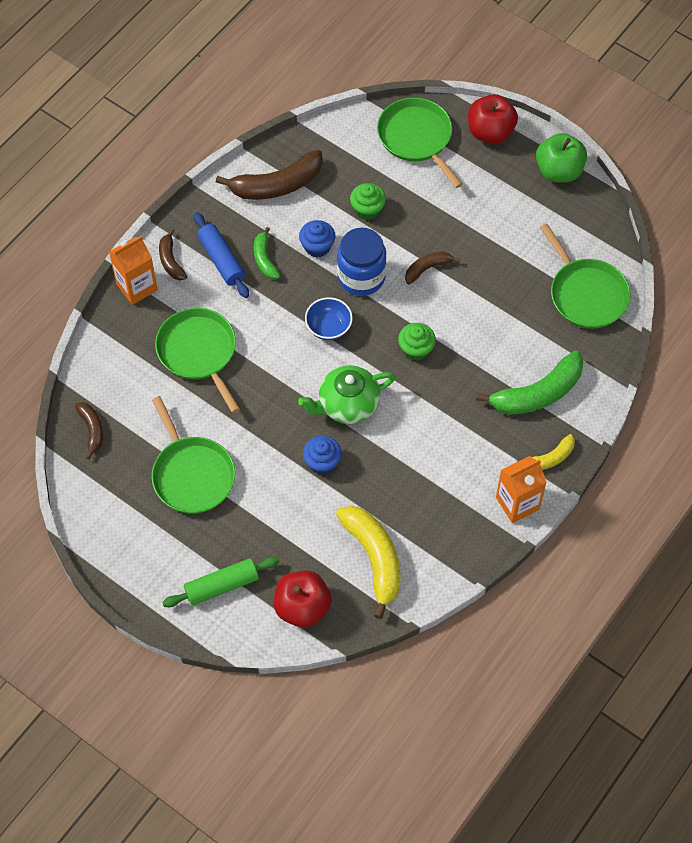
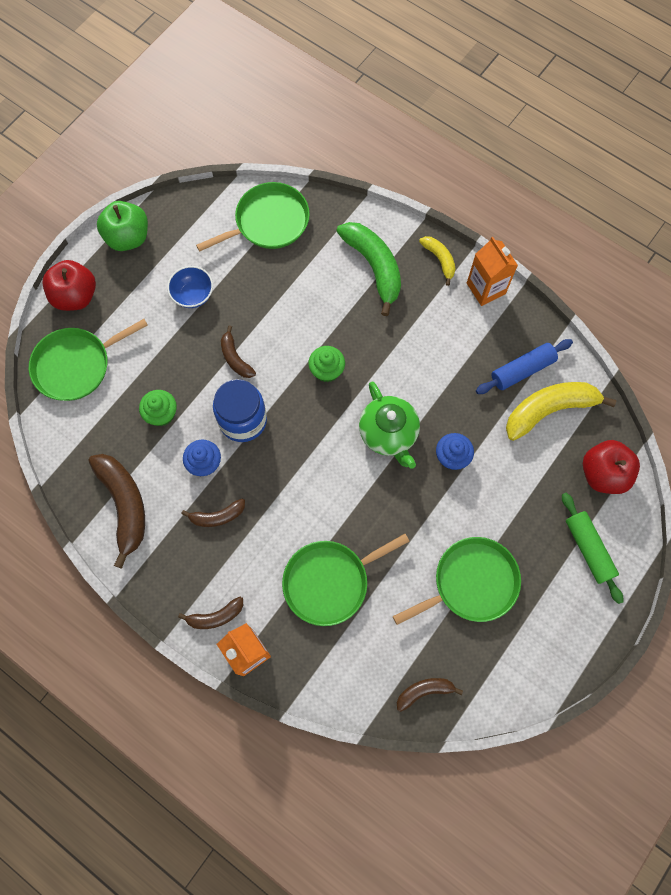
camera: 90 degrees left, 10 degrees up
blue rolling pin [194,212,249,298] -> blue rolling pin moved to [476,339,573,394]
green banana [254,227,280,279] -> brown banana [181,498,245,527]
blue bowl [305,297,353,340] -> blue bowl moved to [167,266,213,308]

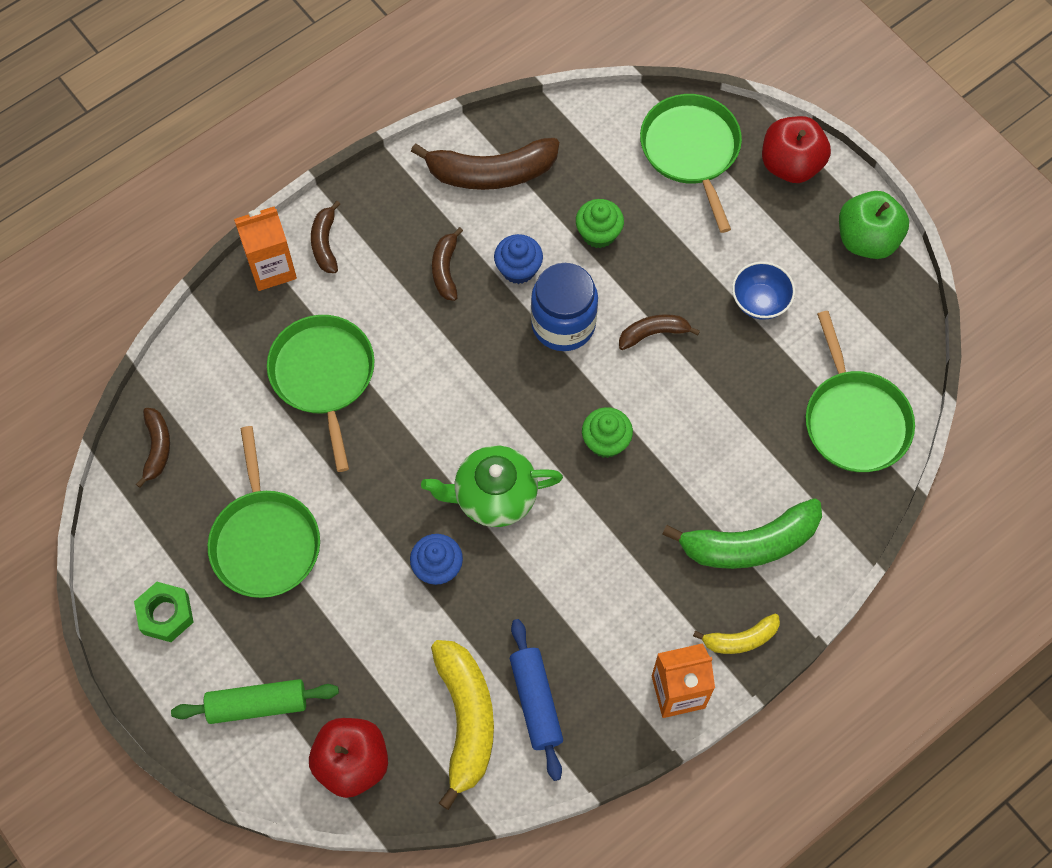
camera: 105 degrees right, 5 degrees down
none -> green nut [134,582,194,642]

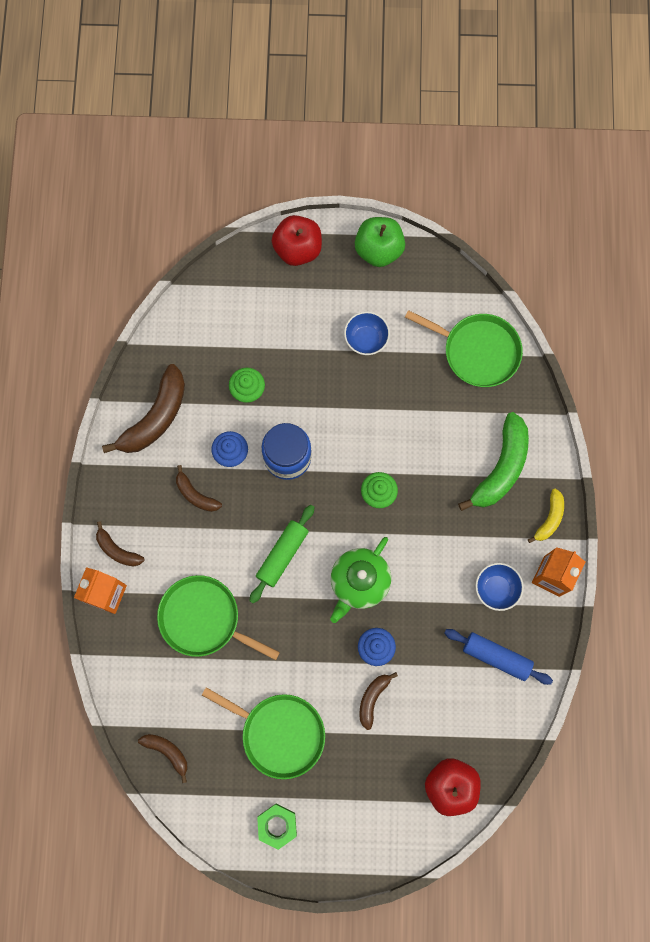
camera: 50 degrees left, 10 degrees up
green rolling pin [171,679,339,724] -> green rolling pin moved to [249,505,314,604]
yellow banana [431,640,494,810] -> none
brown banana [619,314,700,350] -> brown banana moved to [359,672,398,730]
green pan [640,94,742,233] -> none
none -> blue bowl [475,563,524,611]

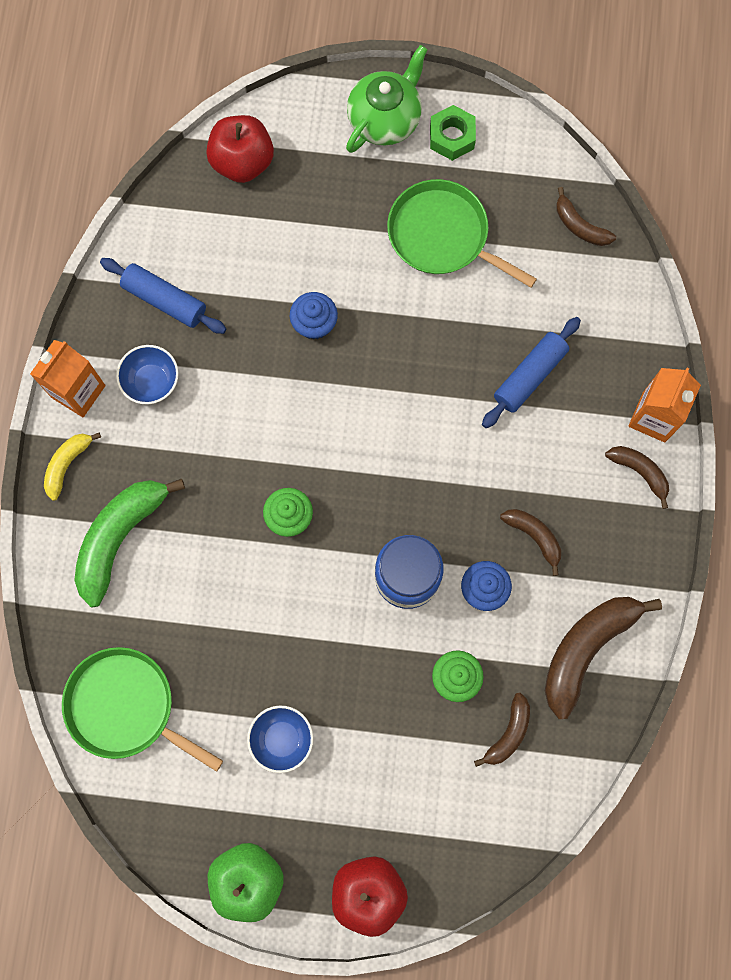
camera: 175 degrees left, 0 degrees up
green pan [157,575,280,660] -> blue rolling pin [482,317,581,428]
green rolling pin [249,505,314,604] -> none
green teapot [330,537,391,623] -> green teapot moved to [346,45,428,153]
brown banana [359,672,398,730] -> brown banana moved to [474,693,530,767]

